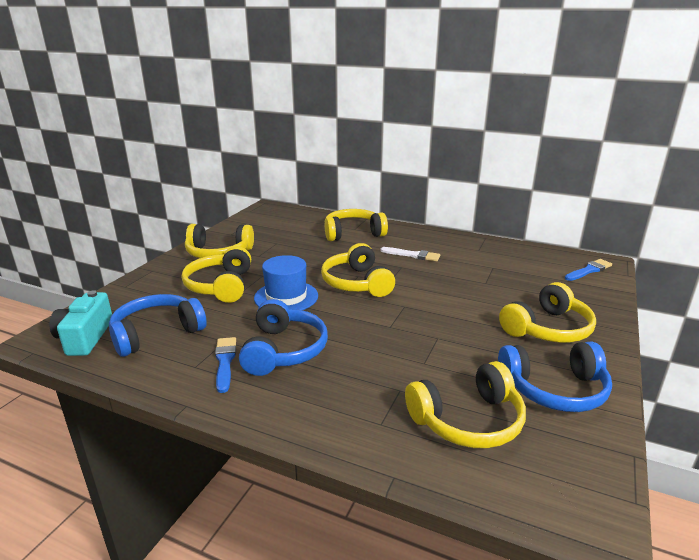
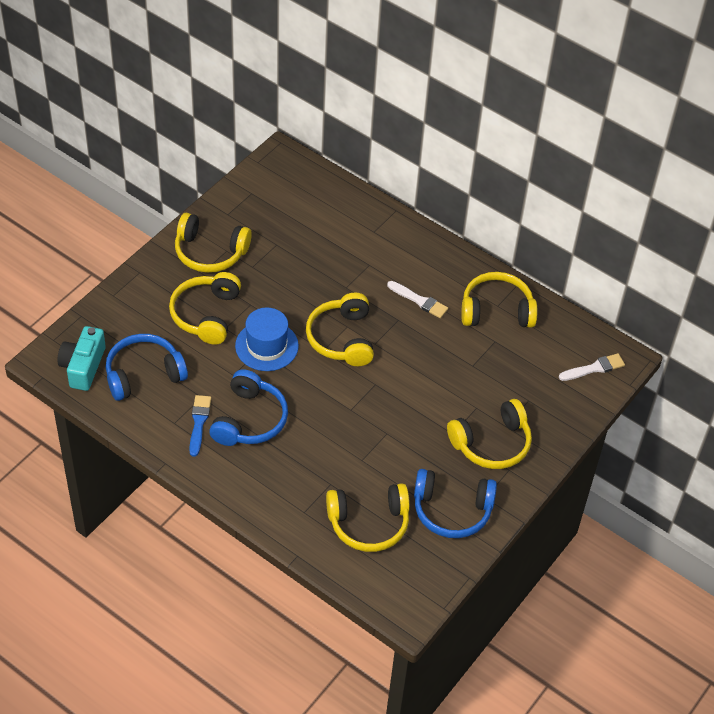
camera: 10 degrees right, 25 degrees up
yellow headphones [325,209,388,241] -> yellow headphones moved to [461,272,537,328]
blue brush [565,259,612,281] -> white brush [559,353,625,381]

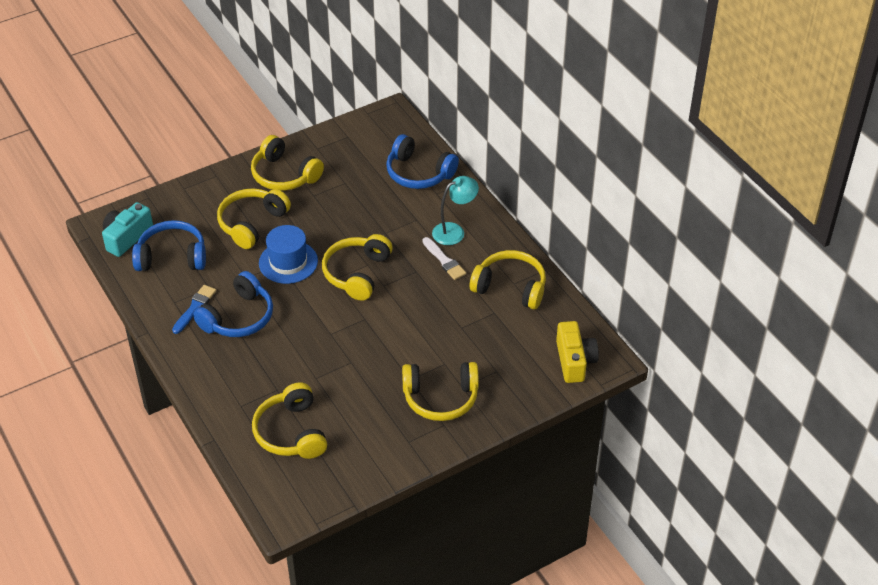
camera: 25 degrees right, 5 degrees down
yellow headphones [326,483,410,552] -> yellow headphones turned 60 degrees clockwise [252,382,327,459]
blue headphones [414,469,497,538] -> blue headphones moved to [386,134,459,189]
white brush [559,353,625,381] -> yellow camera [556,321,599,383]
none -> turquoise lamp [432,176,479,245]

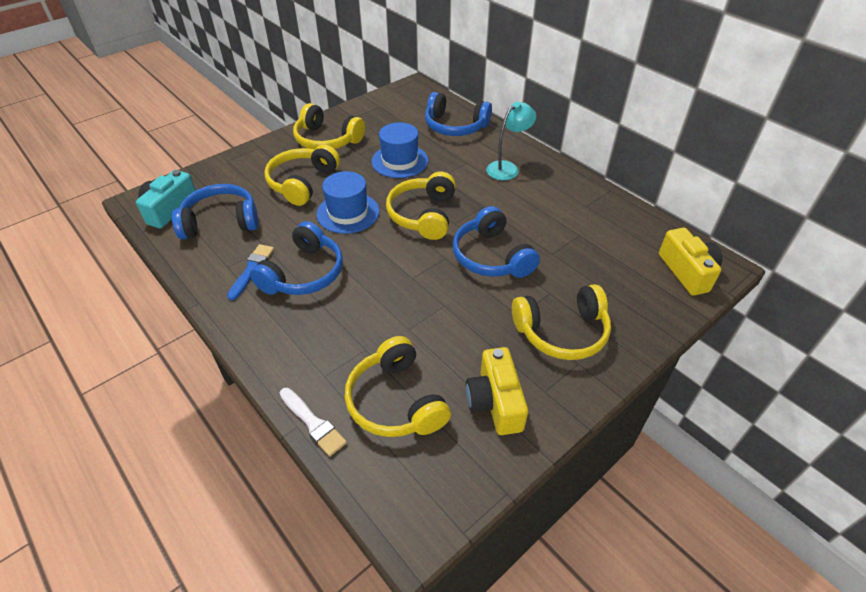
camera: 10 degrees left, 0 degrees up
white brush [422,237,466,280] -> white brush moved to [280,388,347,456]
yellow headphones [470,250,546,310] -> none
none -> blue hat [371,122,428,178]
none -> blue headphones [452,206,540,278]
none -> yellow camera [466,347,528,435]

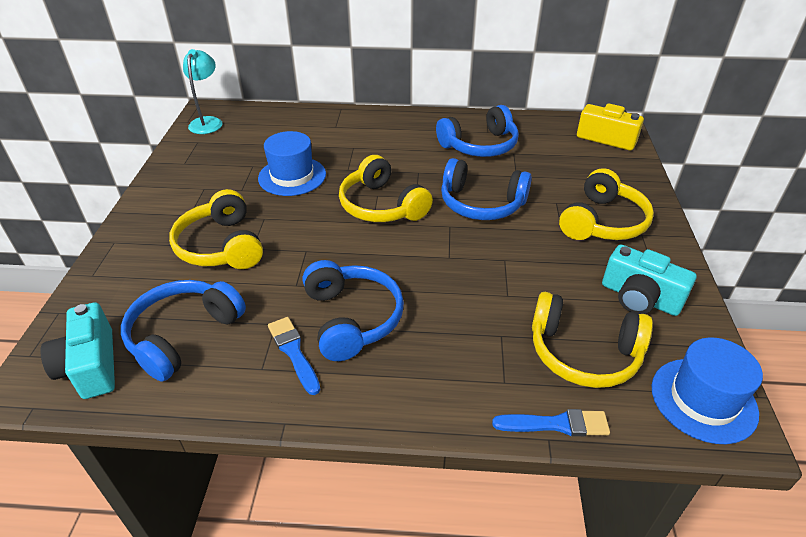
camera: 45 degrees left, 5 degrees down
white brush [280,388,347,456] -> blue brush [492,409,610,436]
yellow headphones [293,103,365,149] -> none
blue hat [316,171,380,234] -> blue hat moved to [651,337,763,444]
blue headphones [425,92,492,136] -> blue headphones moved to [436,105,519,157]
yellow camera [466,347,528,435] -> turquoise camera [602,244,697,316]
turquoise lamp [486,102,536,180] -> turquoise lamp moved to [183,49,223,134]

